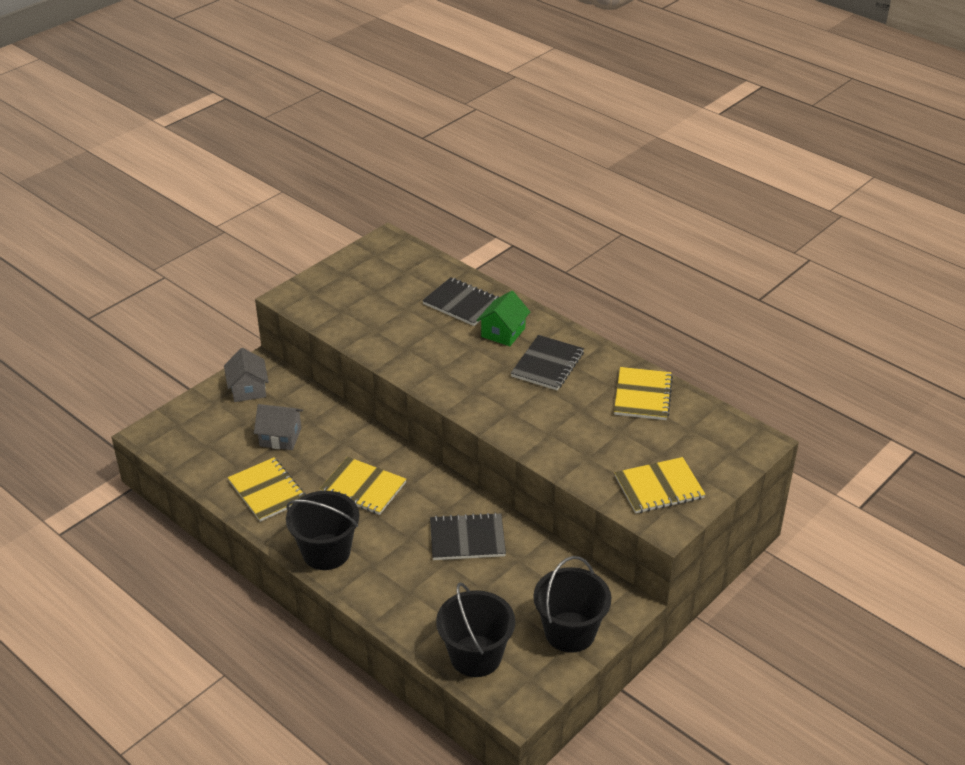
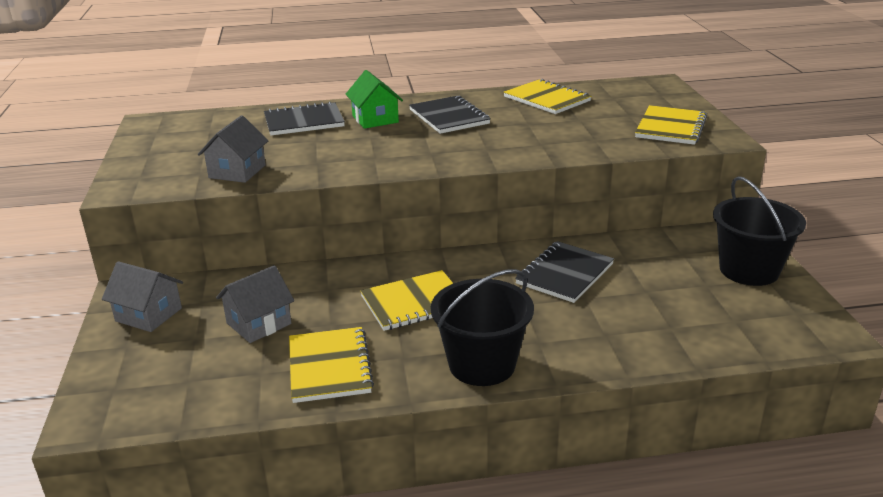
camera: 50 degrees left, 10 degrees down
yellow notebook [228,457,306,522] -> yellow notebook turned 75 degrees clockwise [289,327,374,403]
black bucket [436,583,515,677] -> none
none -> grey house [198,115,269,183]

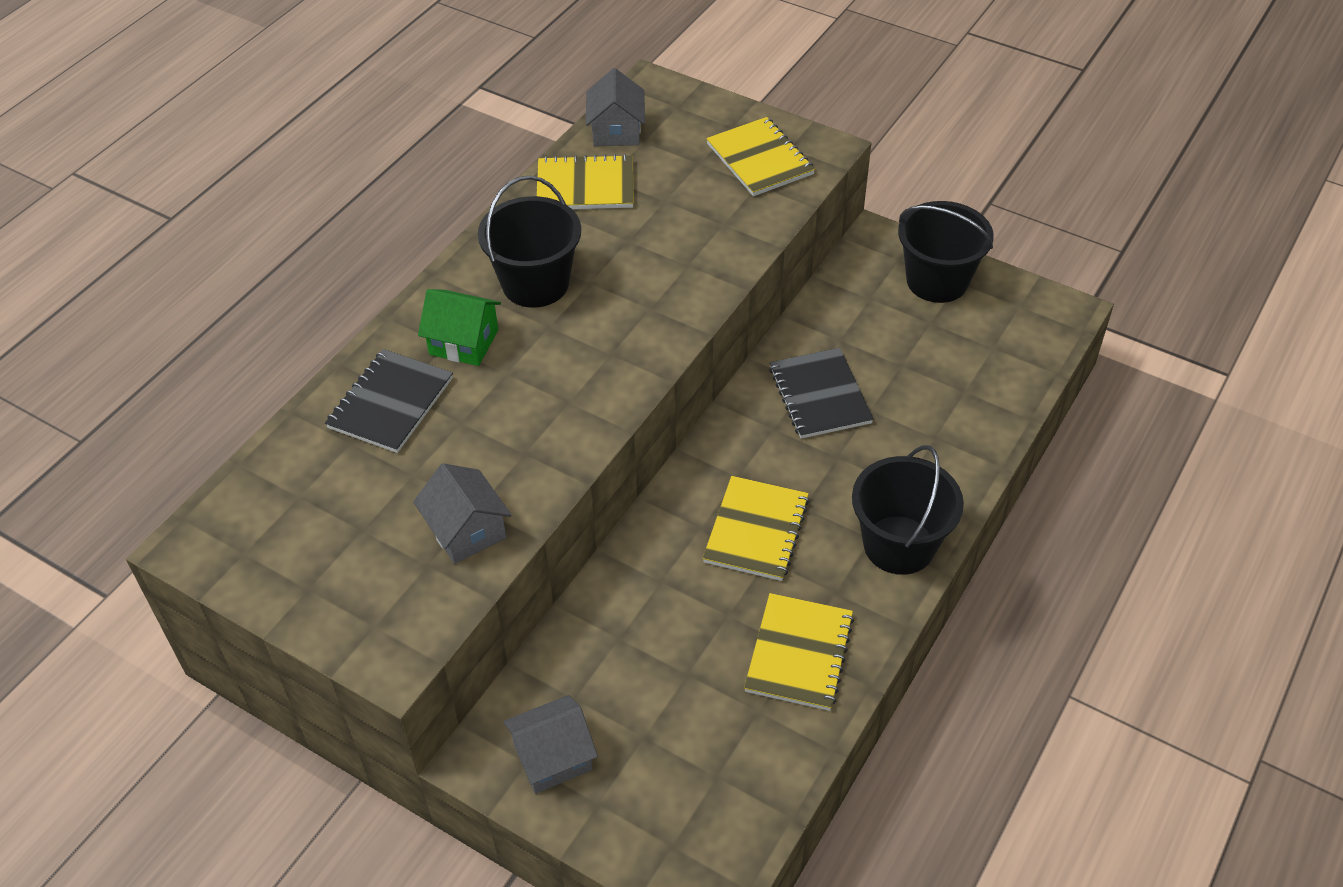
camera: 50 degrees left, 20 degrees up
grey house [216,265,294,343] -> grey house moved to [586,68,645,146]
yellow notebook [289,327,374,403] -> yellow notebook turned 75 degrees clockwise [744,593,854,711]
black notebook [409,96,491,134] -> black bucket [478,175,581,308]

